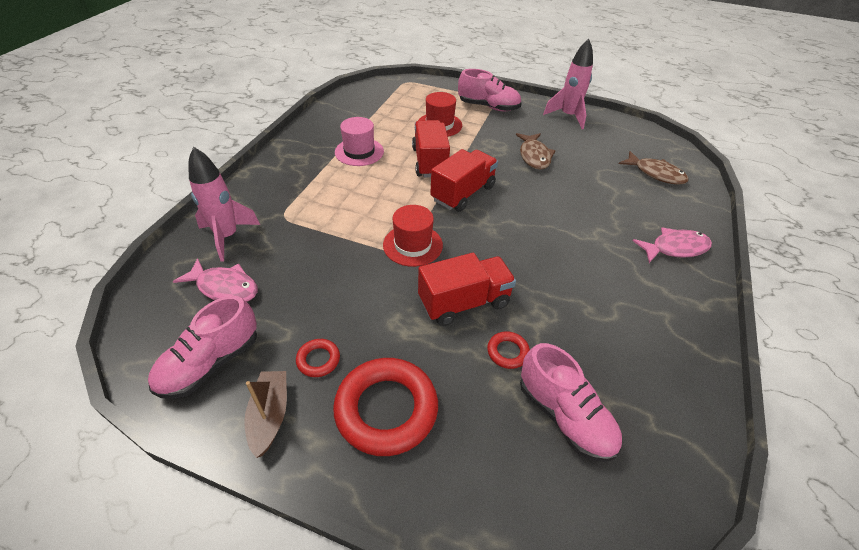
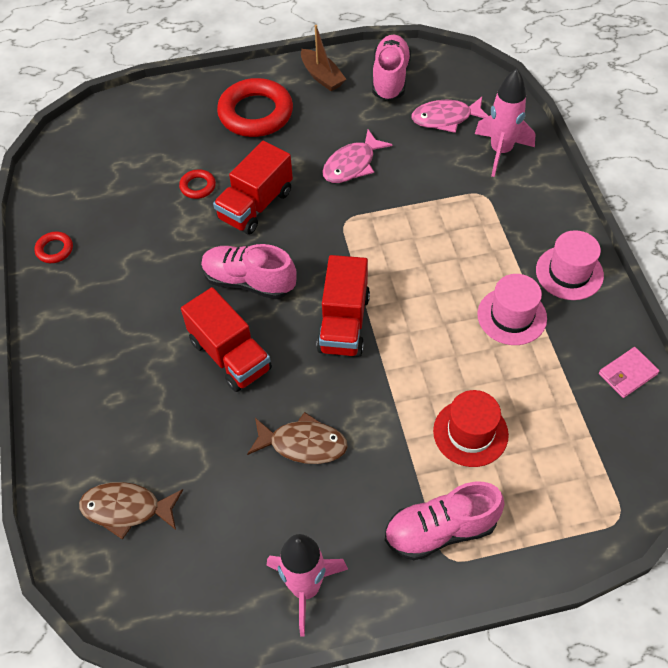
camera: 150 degrees right, 10 degrees up
red ring [296,339,340,377] -> red ring moved to [34,232,73,263]
red hat [383,205,443,267] -> none
red truck [412,120,450,177] -> red truck moved to [181,287,272,392]
brown fish [516,133,555,170] -> brown fish turned 135 degrees clockwise [247,412,348,464]
pink shoe [520,343,622,462] -> pink shoe moved to [201,244,297,299]
pink fish [633,228,712,263] -> pink fish moved to [322,130,392,183]
none -> pink hat [536,230,604,300]
none -> pink wallet [599,347,660,398]

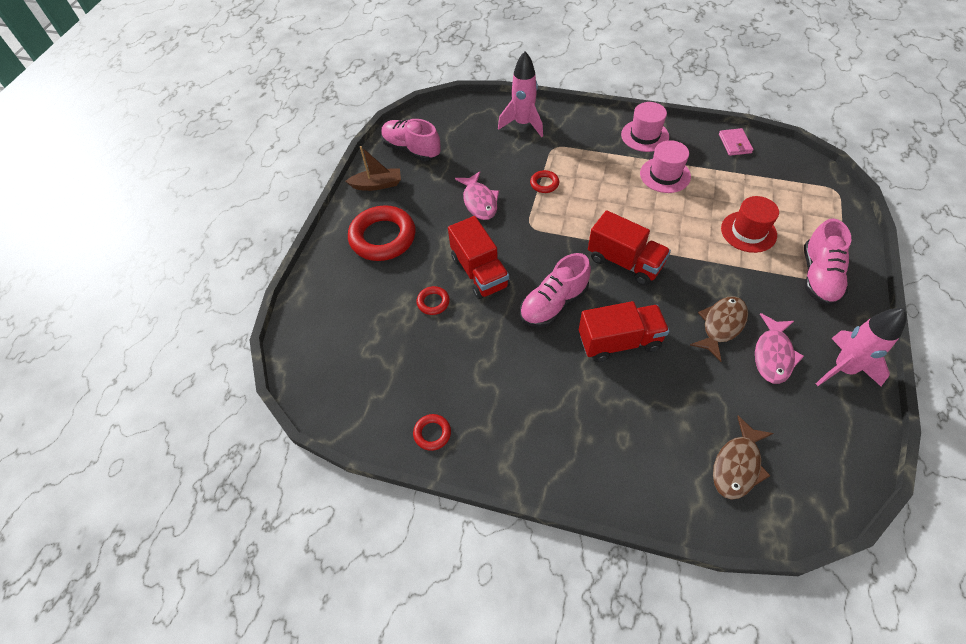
camera: 60 degrees left, 0 degrees up
pink fish [411,97,488,133] -> pink fish moved to [755,313,804,384]
none -> red ring [530,170,559,193]

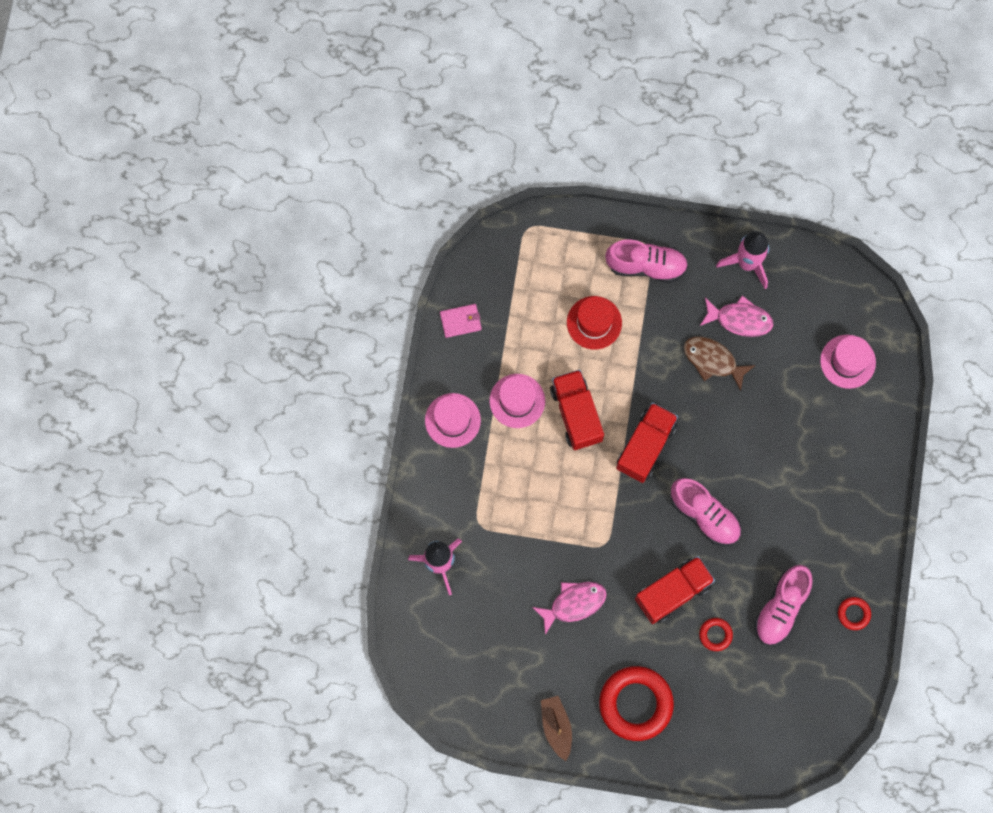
camera: 100 degrees left, 20 degrees up
pink shoe [381,119,441,161] -> pink shoe moved to [755,565,813,645]
red ring [530,170,559,193] -> none
red truck [579,301,669,362] -> red truck moved to [550,370,604,450]
brown fish [713,416,773,500] -> pink hat [820,335,876,389]

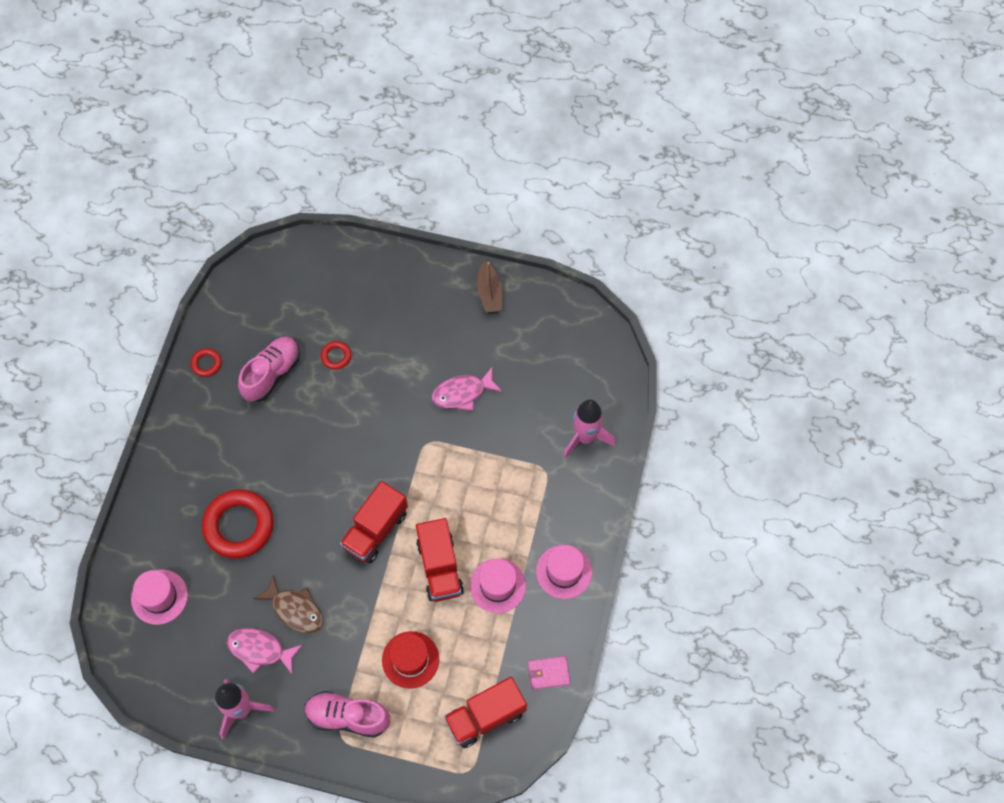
camera: 175 degrees left, 10 degrees down
red ring [599,666,674,741] -> red ring moved to [202,489,274,558]
red truck [635,556,715,624] -> red truck moved to [444,677,527,748]
pink shoe [671,478,741,546] -> none

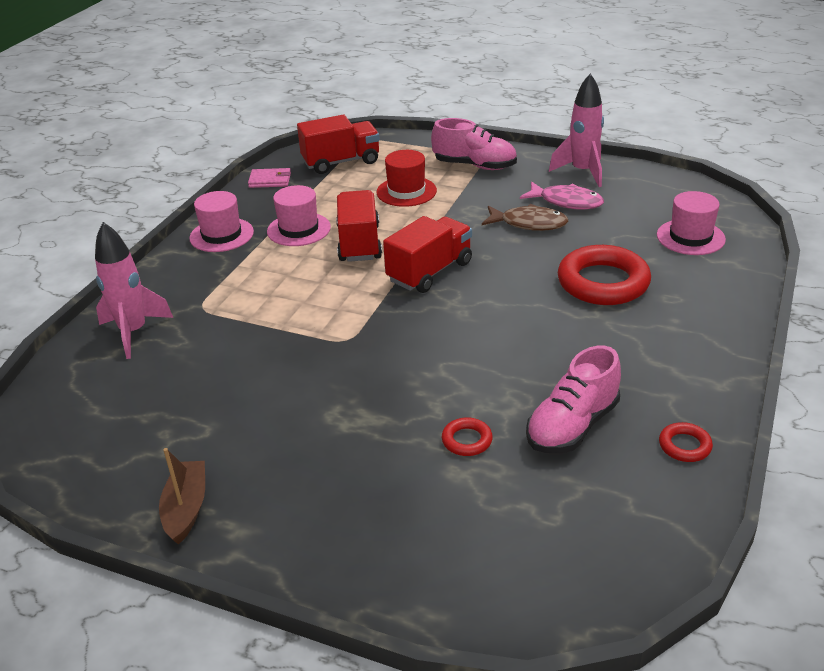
camera: 170 degrees left, 30 degrees down
brown fish [254,575,323,633] -> brown fish turned 150 degrees clockwise [482,204,568,231]
pink fish [432,367,502,411] -> none

